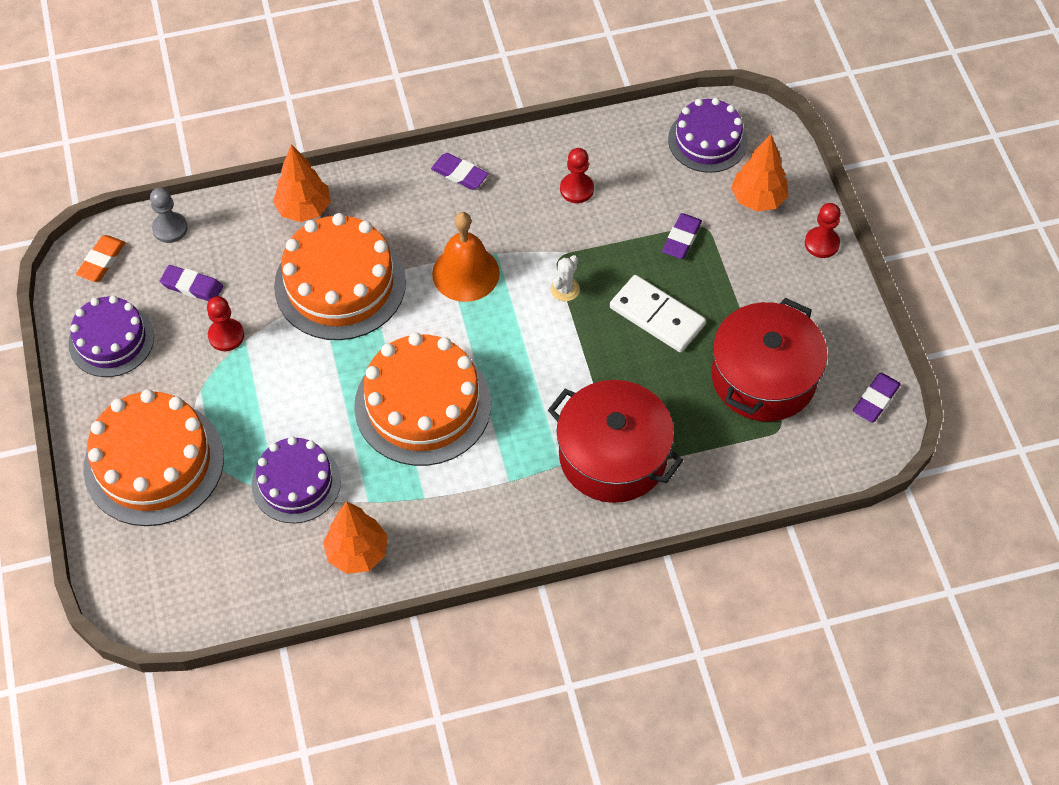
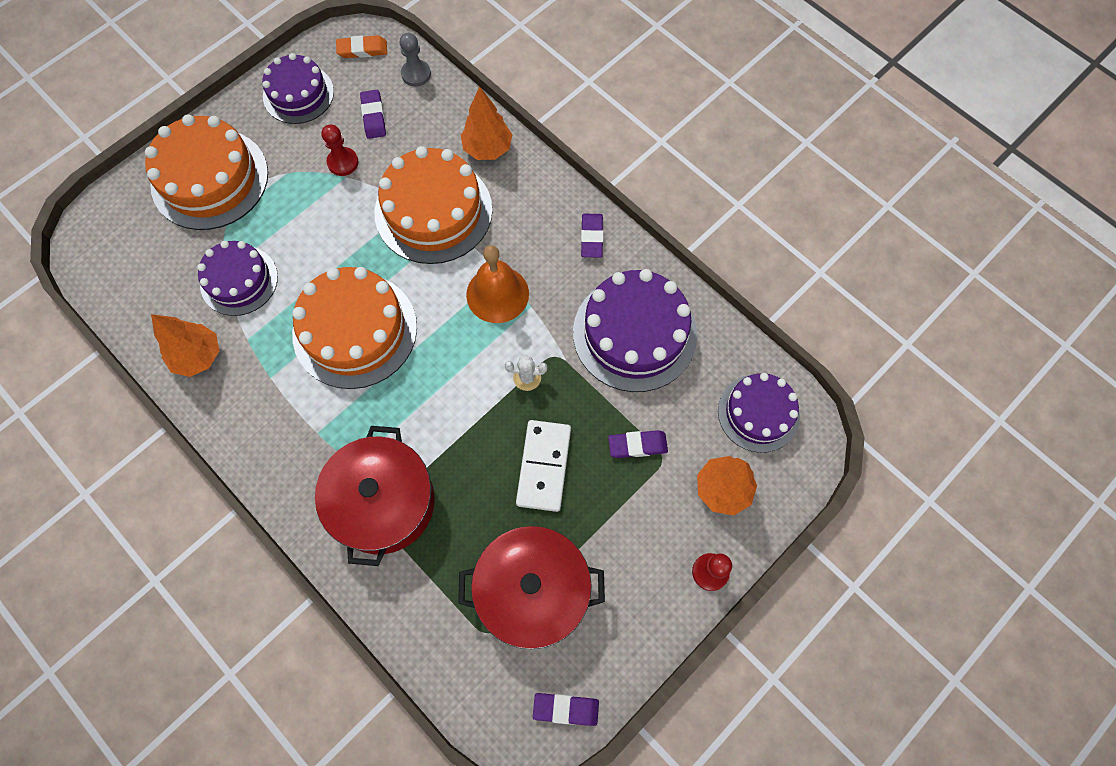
camera: 60 degrees right, 10 degrees up
red pawn [560,148,594,203] -> purple cake [573,269,697,392]

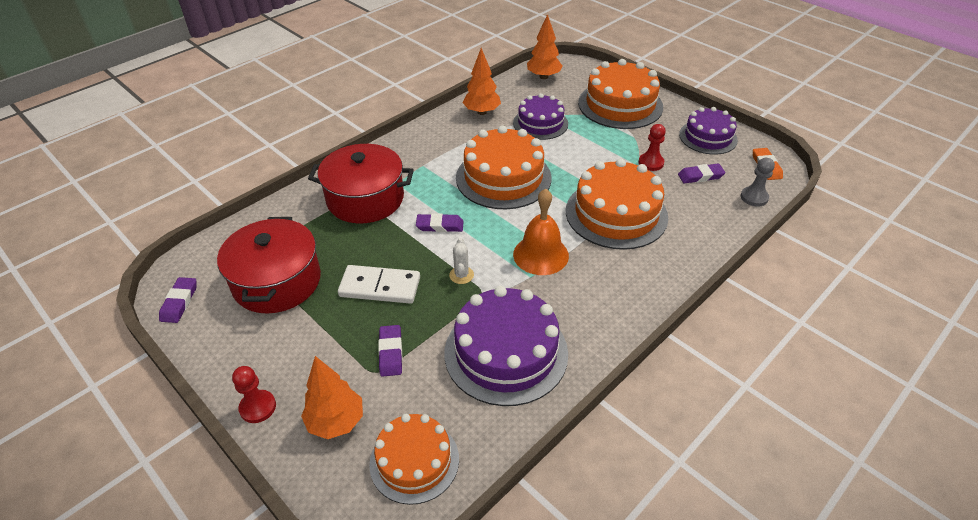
camera: 90 degrees right, 25 degrees down
orange tree [461,86,513,160] -> orange tree moved to [527,14,562,79]
purple eraser [581,214,603,258] -> purple eraser moved to [416,213,463,232]
purple cake [718,373,800,453] -> orange cake [369,414,459,505]

